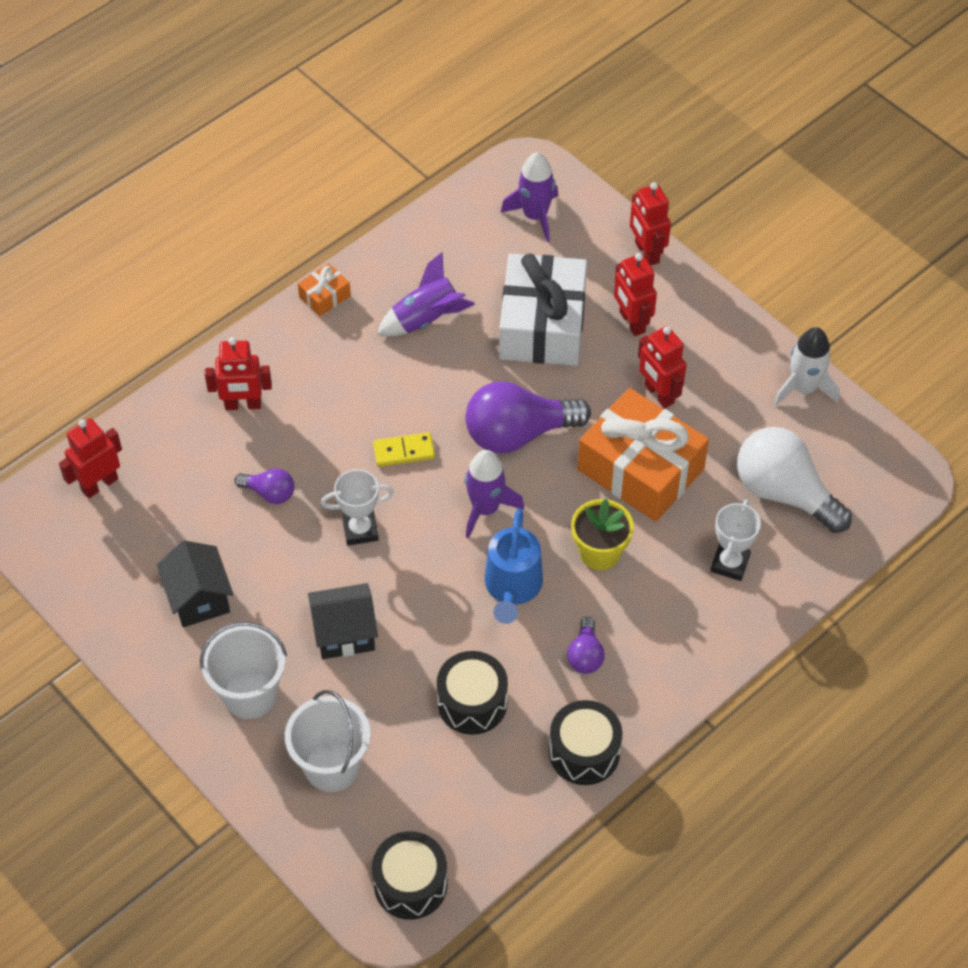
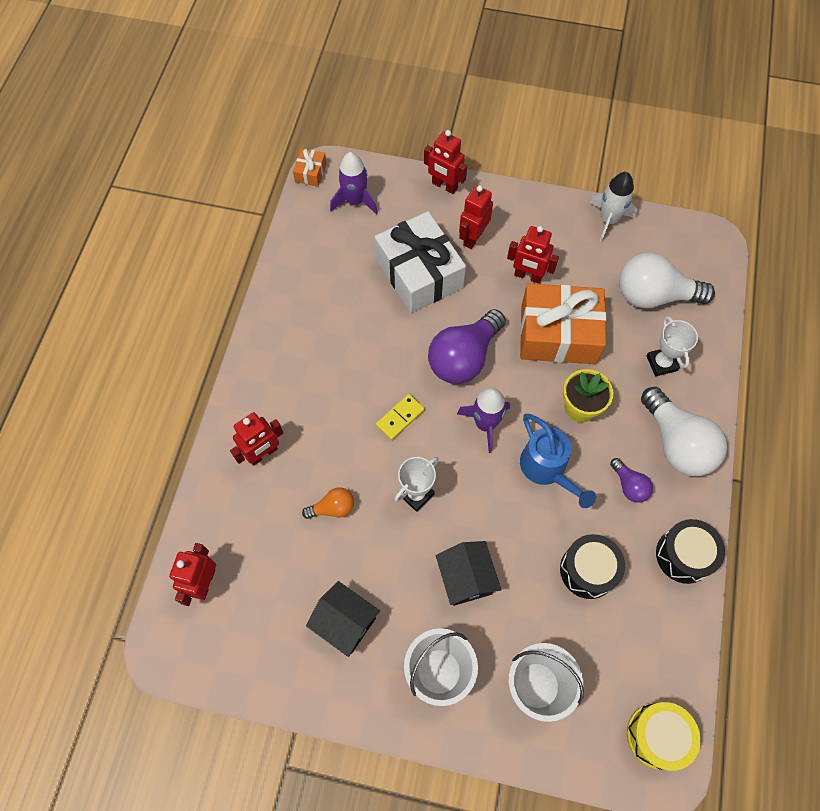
camera: 35 degrees left, 10 degrees up
purple light bulb [234,468,294,504] -> orange light bulb [302,487,354,519]
orange gift [298,263,351,316] -> orange gift moved to [293,148,327,187]
black house [308,583,378,659] -> black house turned 60 degrees counterclockwise [436,541,502,606]
black drum [372,831,448,920] -> yellow drum [627,702,701,771]
purple rocket [377,252,475,336] -> none
red robot [614,253,657,336] -> red robot turned 90 degrees clockwise [459,185,493,249]
none -> white light bulb [641,387,727,476]

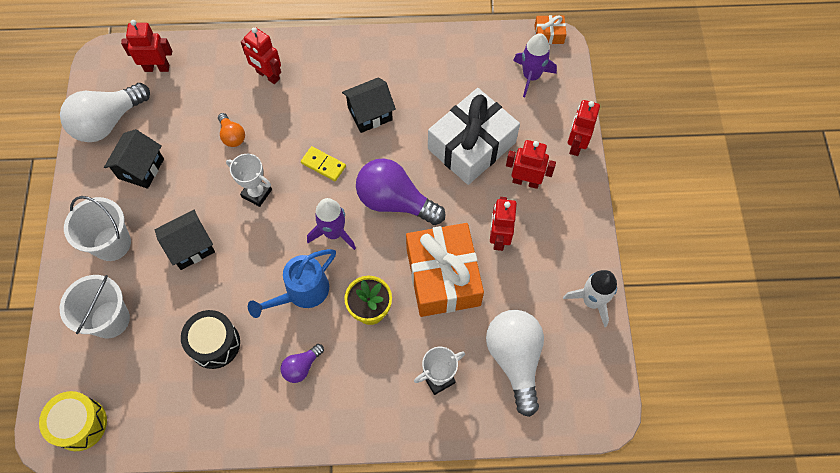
camera: 75 degrees right, 0 degrees up
white light bulb [641,387,727,476] -> white light bulb moved to [60,83,150,142]
black drum [656,519,725,584] -> none
none -> black house [342,77,396,133]

